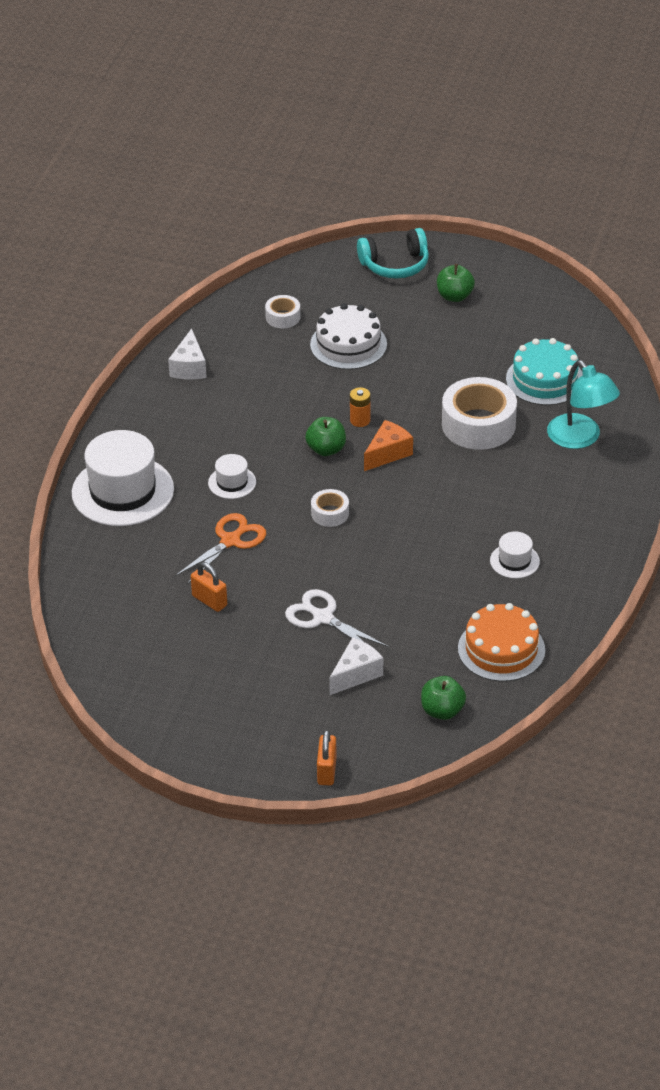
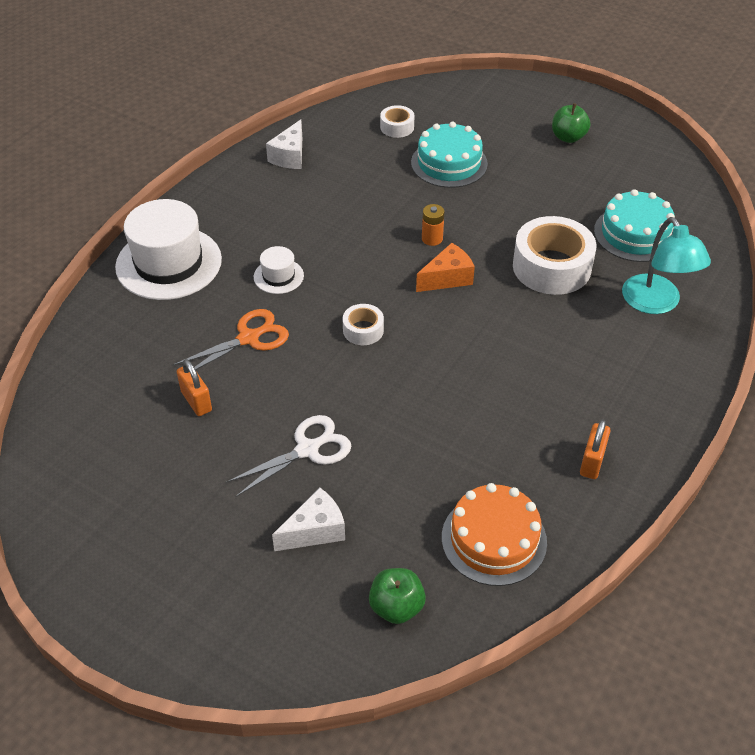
camera: 15 degrees right, 5 degrees up
white scissors [285,589,389,647] -> white scissors turned 90 degrees clockwise [226,415,351,497]
green apple [305,417,346,456] -> none
white cake [310,303,387,370] -> turquoise cake [411,122,488,188]
orange padlock [317,730,337,786] -> orange padlock moved to [580,419,611,479]
turquoise headphones [357,228,429,279] -> none
white hat [490,531,540,578] -> none

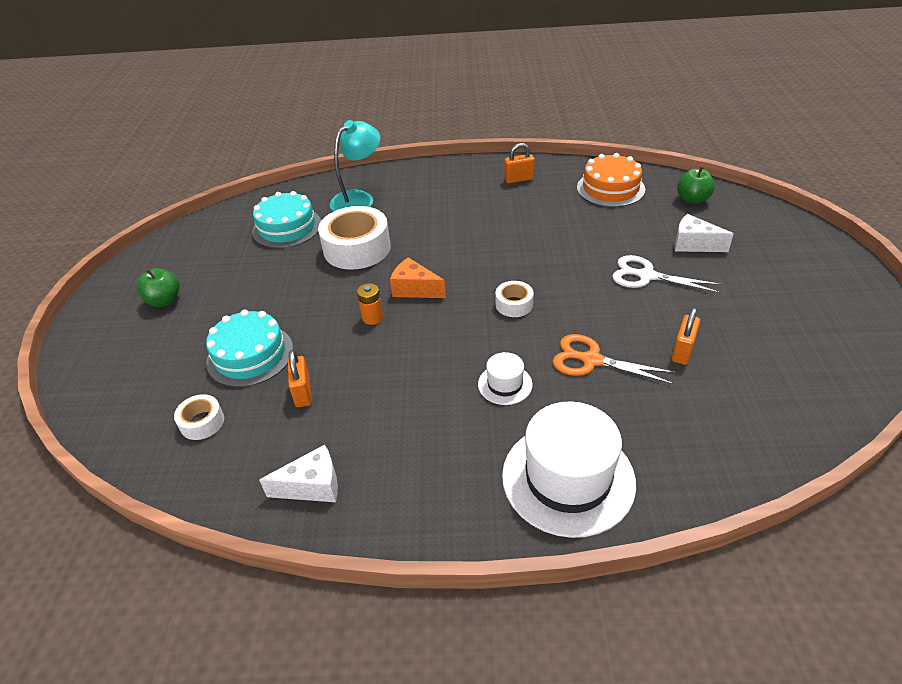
camera: 120 degrees left, 5 degrees down
none -> orange padlock [288,350,312,407]

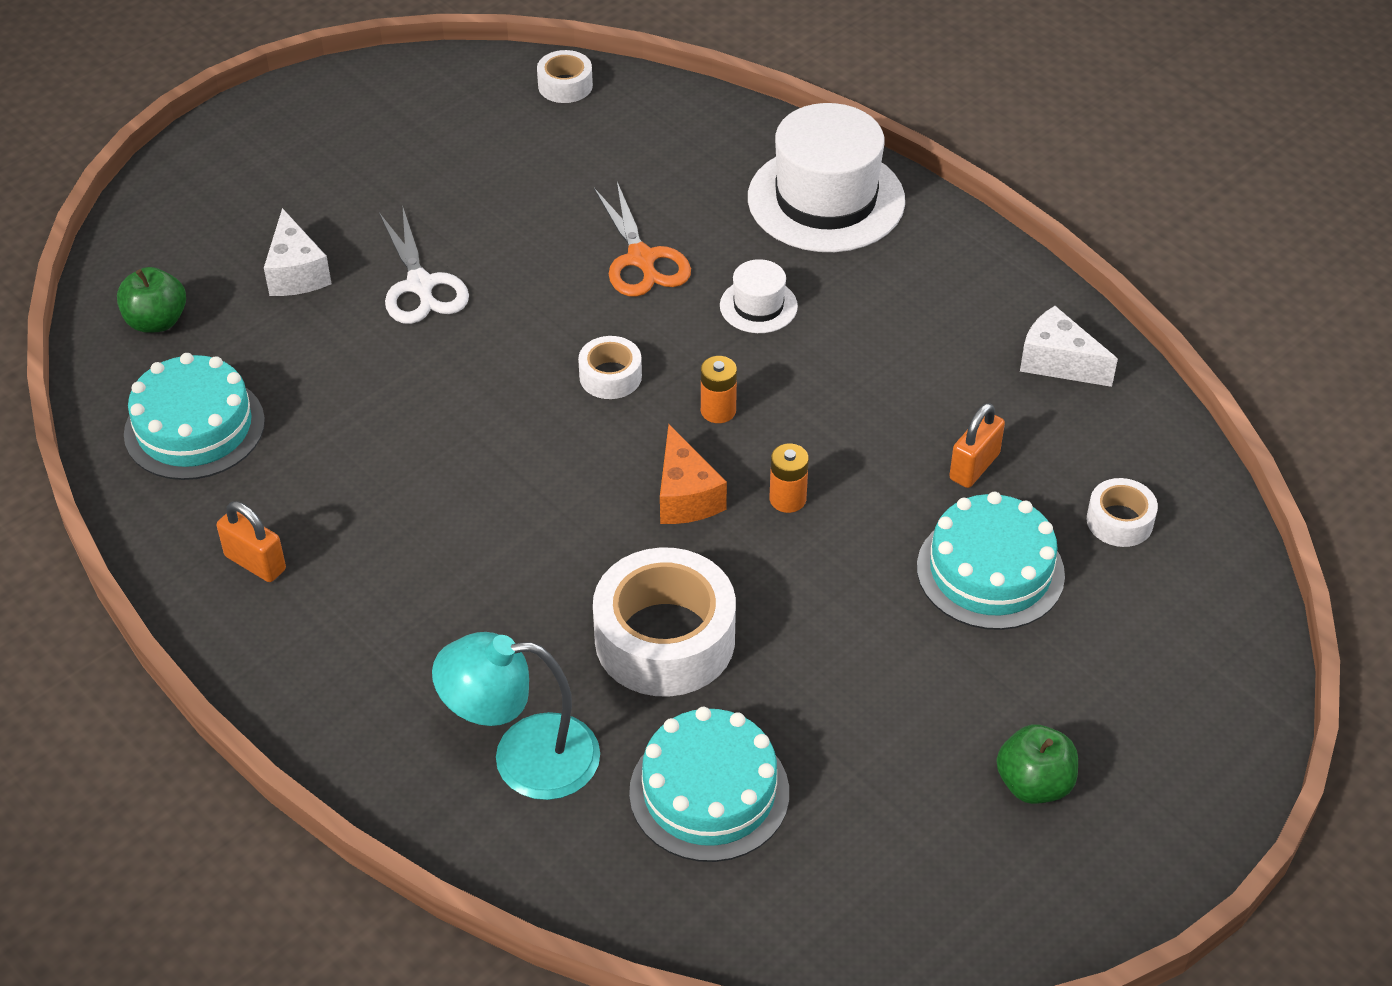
camera: 135 degrees left, 5 degrees up
orange cake [577,153,645,207] -> turquoise cake [124,353,265,480]
orange padlock [672,308,700,365] -> none
none -> white tape [537,50,593,103]
none -> orange battery [701,356,737,423]

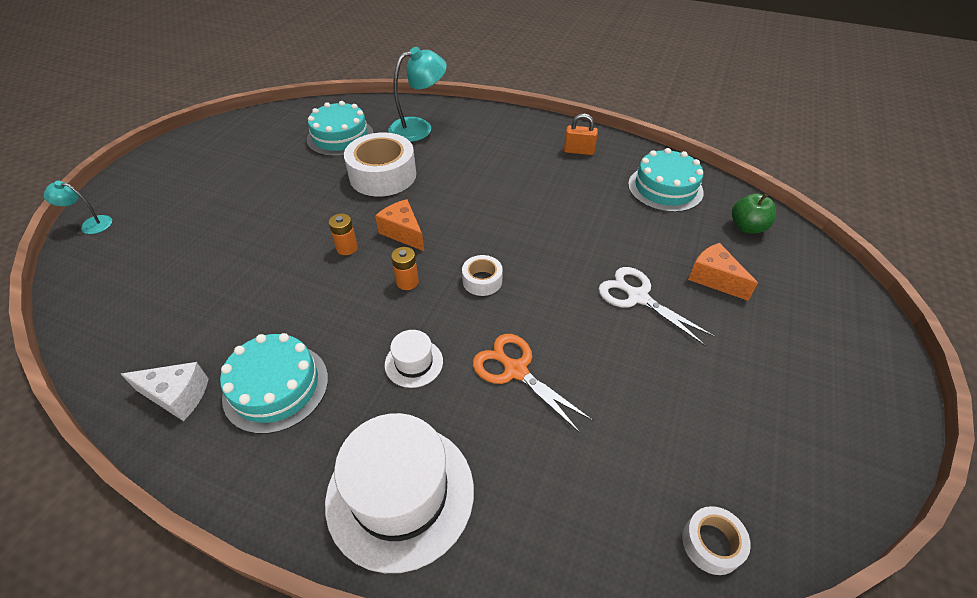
camera: 155 degrees right, 0 degrees up
white cheese [264,208,332,296] -> orange cheese [688,243,758,301]
turquoise cake [917,492,1065,630] -> turquoise cake moved to [220,333,328,434]
orange padlock [949,403,1005,488] -> none
green apple [996,724,1078,804] -> none
white tape [1087,478,1158,547] -> none
none -> turquoise lamp [44,181,112,234]

